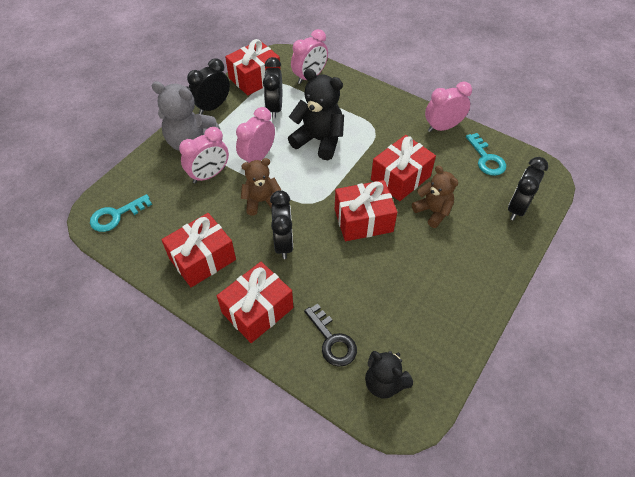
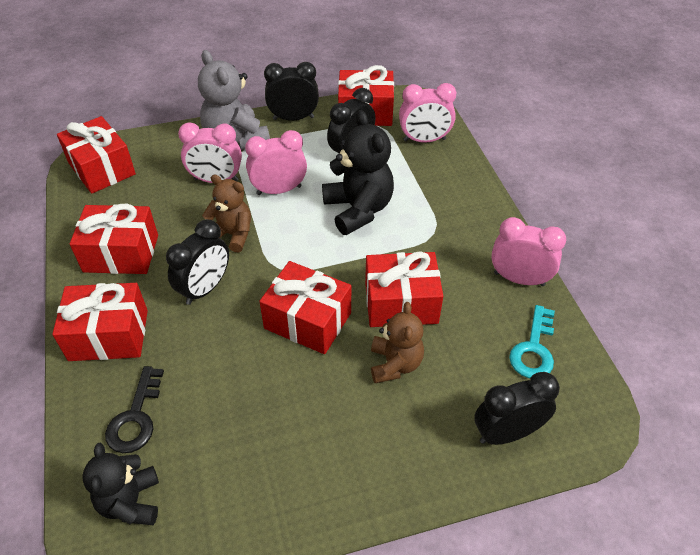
camera: 40 degrees right, 5 degrees down
turquoise key [90,194,152,232] -> red gift [57,116,136,194]

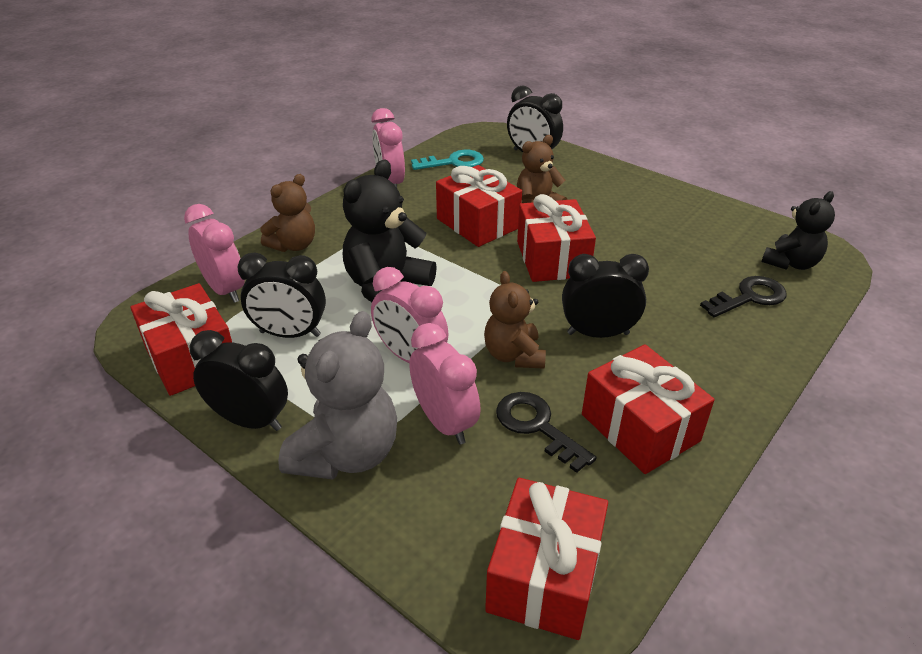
camera: 125 degrees left, 10 degrees down
red gift [52,283,148,361] -> none
black clock [264,62,319,121] -> black clock turned 150 degrees clockwise [190,330,288,431]
none -> brown teddy bear [260,174,315,252]
none -> black key [496,392,596,473]

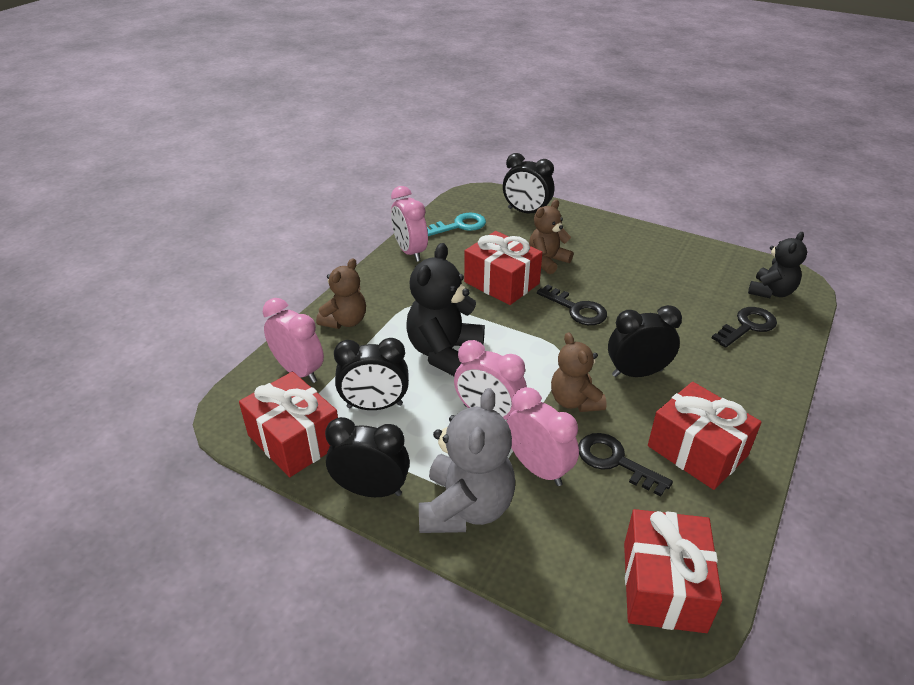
camera: 10 degrees left, 0 degrees up
red gift [517,194,596,282] -> black key [537,284,607,325]

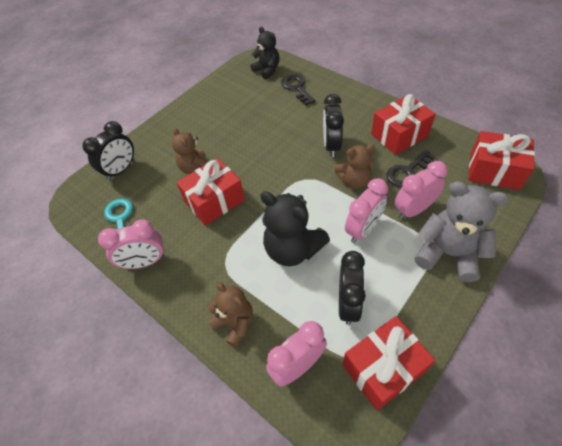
camera: 75 degrees left, 15 degrees up
black clock [325,417,410,497] -> none
black key [537,284,607,325] -> none

